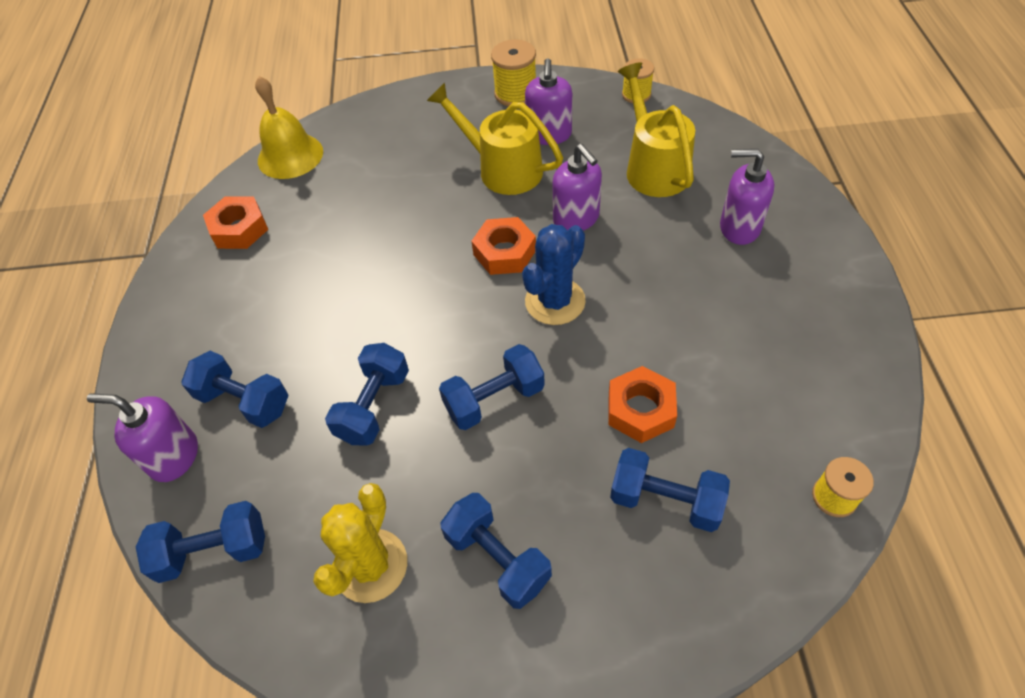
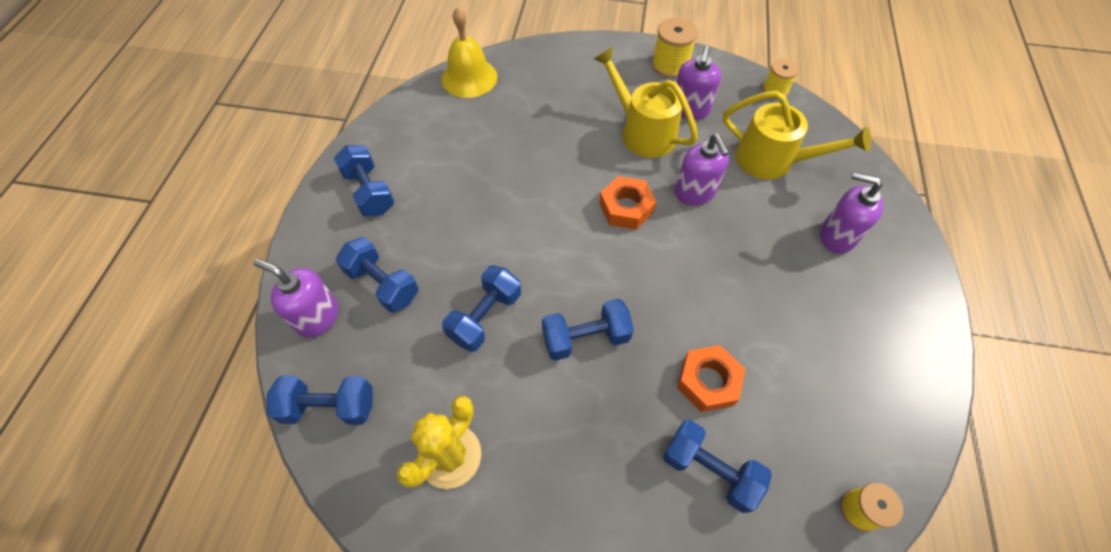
camera: 10 degrees right, 5 degrees up
orange nut [203,196,268,249] -> none
blue dumbbell [440,493,552,609] -> blue dumbbell moved to [334,145,395,216]
blue cactus [522,224,586,325] -> none
yellow watering can [618,62,695,197] -> yellow watering can turned 120 degrees clockwise [723,91,871,179]

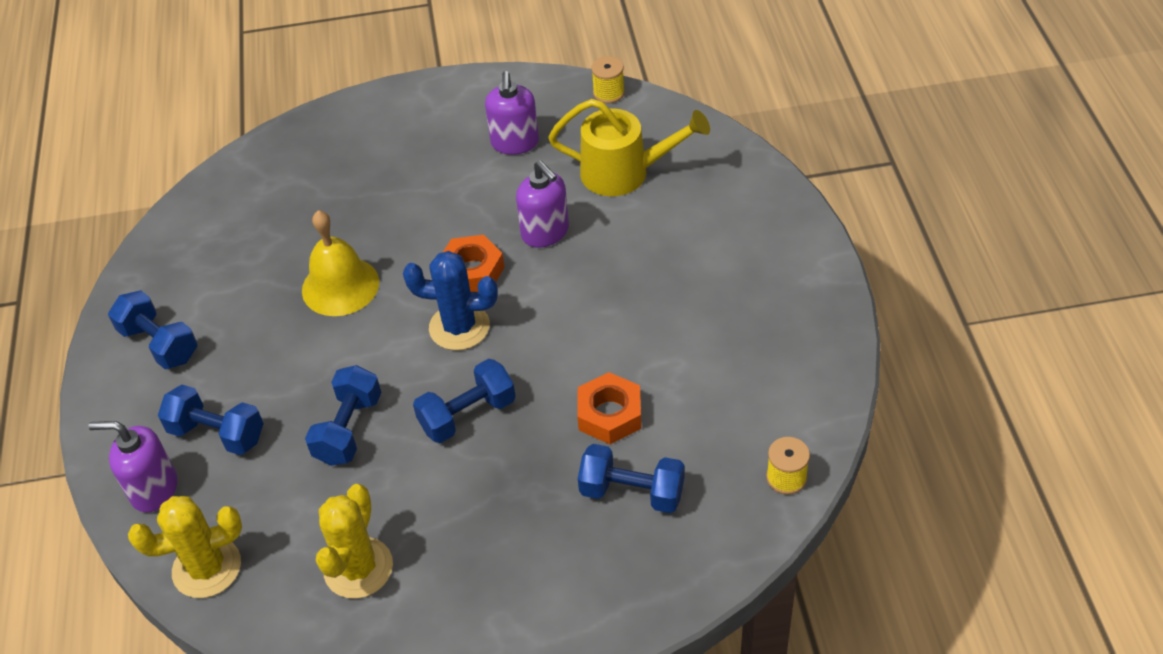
camera: 15 degrees left, 10 degrees down
blue dumbbell [267,376,372,425] -> yellow cactus [128,496,242,598]
yellow bell [442,7,497,98] -> yellow bell moved to [302,210,379,316]
yellow watering can [594,47,698,158] -> none
yellow spool [652,17,698,78] -> none
purple soap dispenser [820,172,883,254] -> none
none -> blue cactus [403,251,498,350]

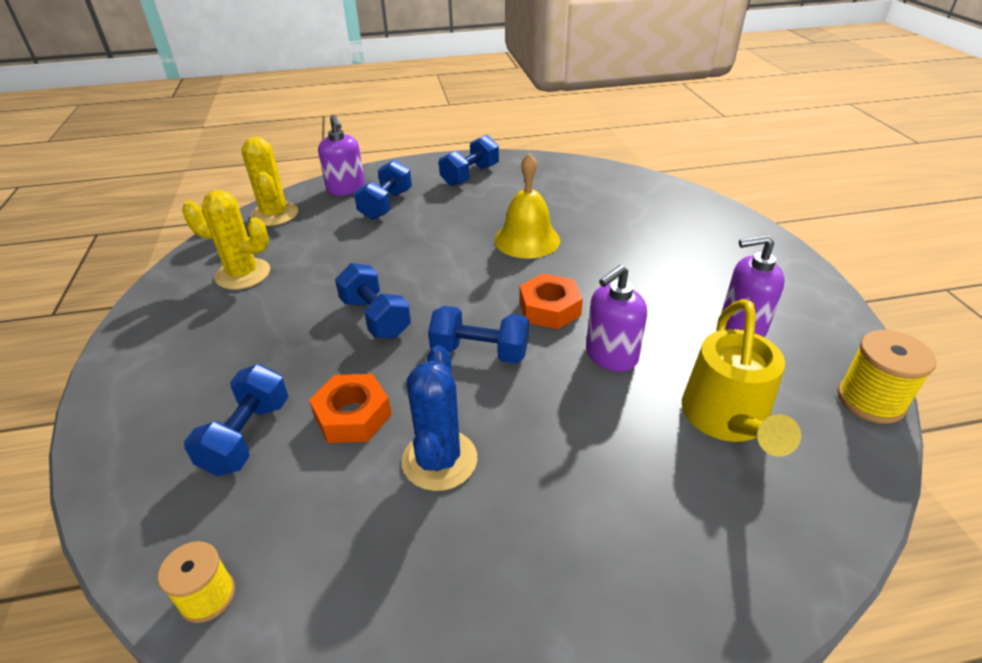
camera: 85 degrees right, 10 degrees down
purple soap dispenser [89,421,177,512] -> purple soap dispenser turned 150 degrees clockwise [318,115,365,196]
blue dumbbell [305,365,382,466] -> blue dumbbell moved to [428,306,529,364]
blue cactus [403,251,498,350] -> blue cactus moved to [402,346,477,491]
yellow spool [591,56,625,103] -> yellow spool [837,330,936,424], size x1.50

